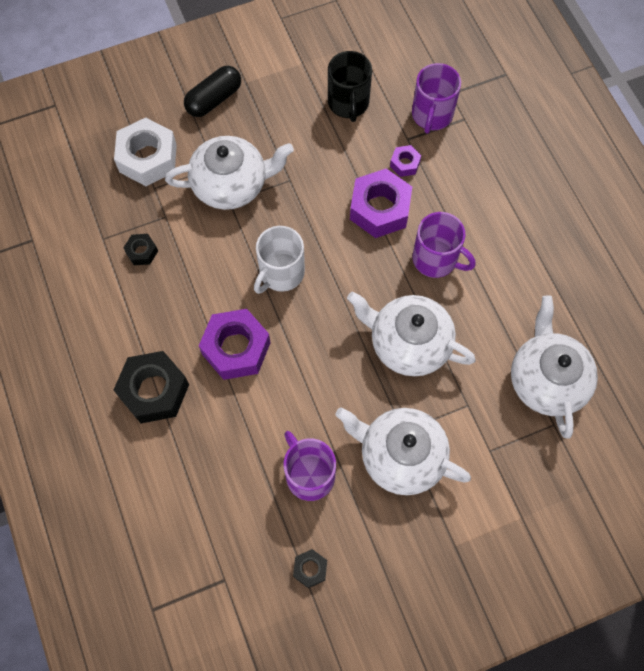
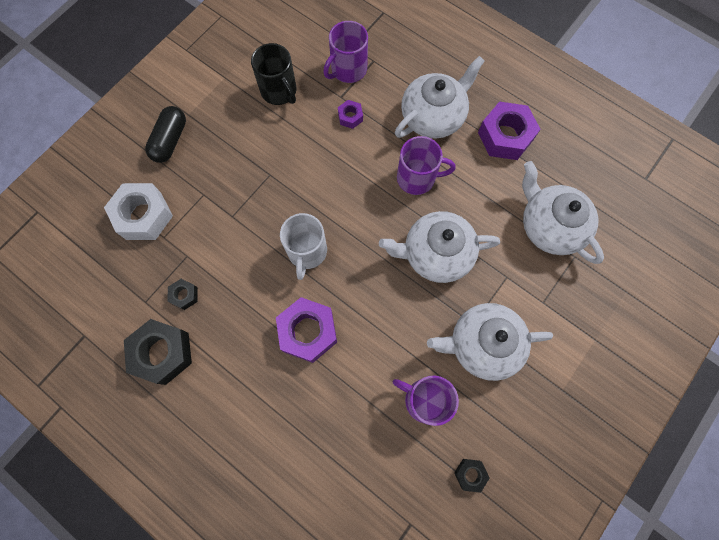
camera: 30 degrees left, 5 degrees up
black nut [114,351,189,423] -> black nut moved to [124,319,192,385]
white teapot [165,136,294,210] -> white teapot moved to [395,56,485,138]
purple nut [350,169,412,238] -> purple nut moved to [478,102,541,160]
purple mug [412,63,461,134] -> purple mug turned 60 degrees clockwise [323,21,368,83]

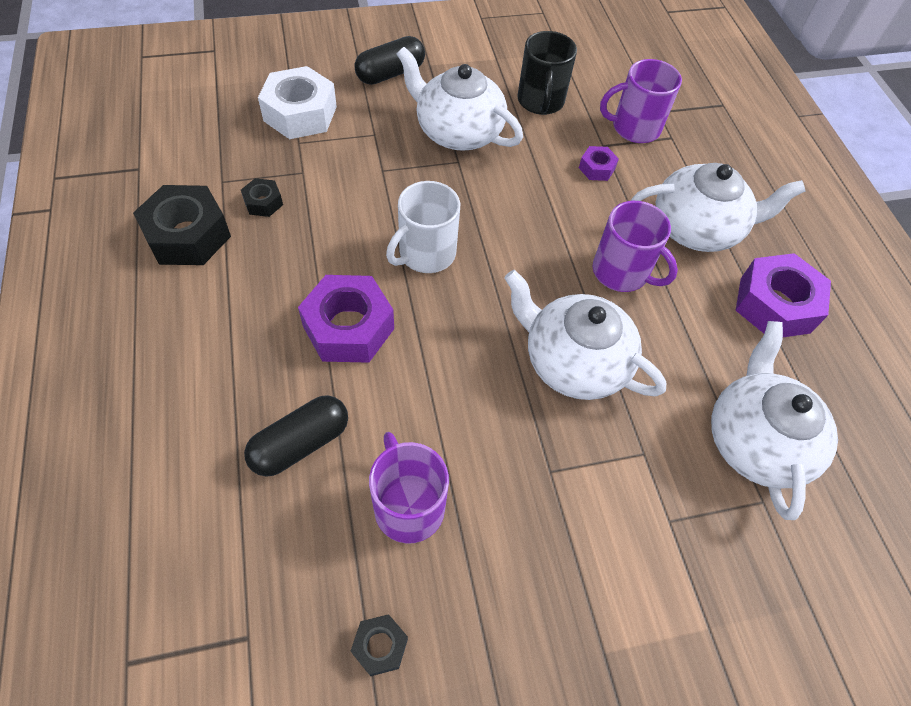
camera: 35 degrees right, 15 degrees down
white teapot [427,303,553,381] -> white teapot moved to [397,47,523,151]
none -> black capsule [244,395,348,477]

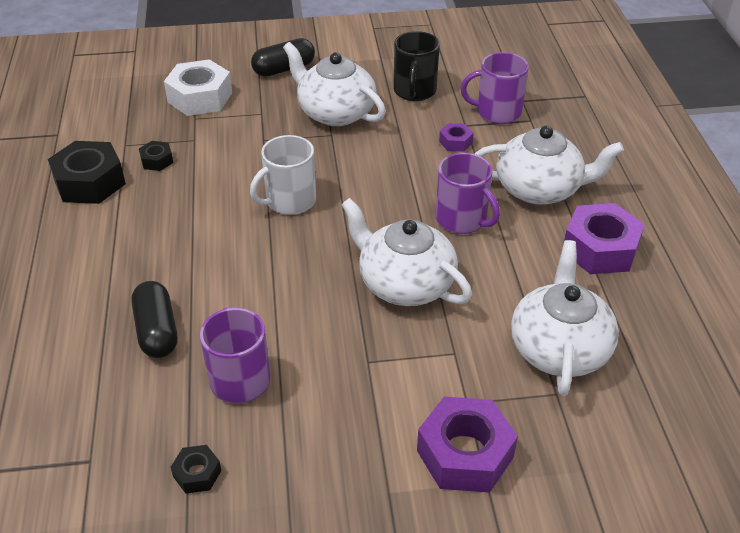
camera: 10 degrees right, 15 degrees down
black capsule [244,395,348,477] -> black capsule turned 75 degrees counterclockwise [131,281,178,358]
purple nut [298,275,394,363] -> purple nut moved to [417,397,518,493]

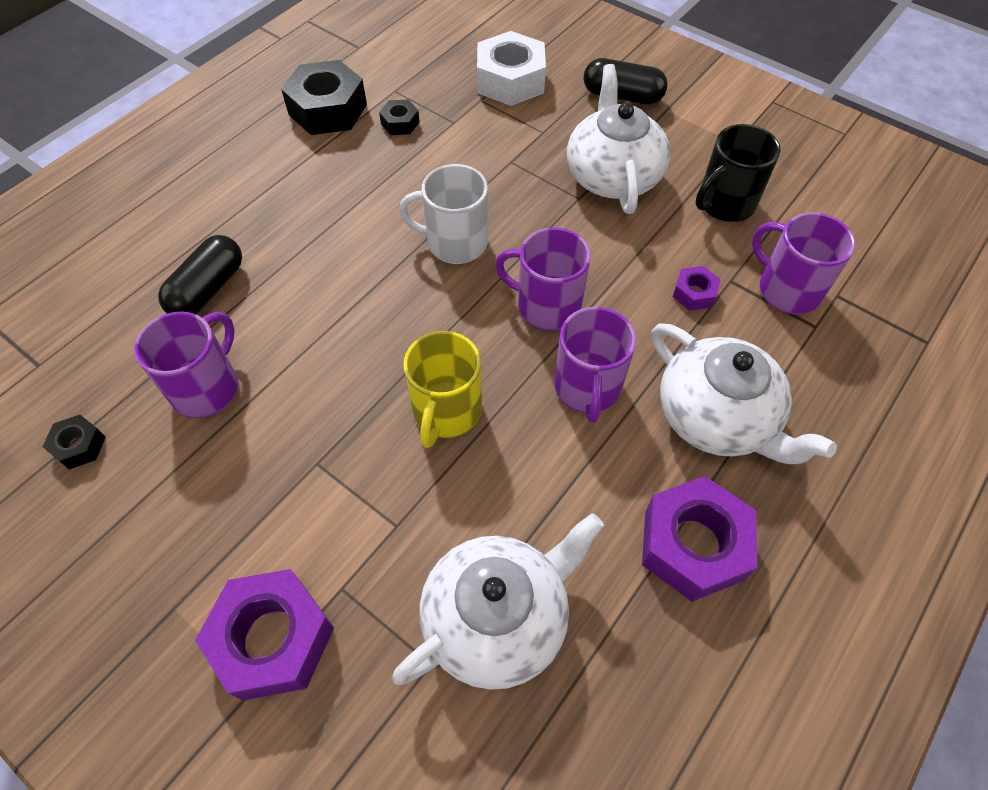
camera: 45 degrees right, 15 degrees up
white teapot [341,198,472,306] -> yellow mug [404,331,482,448]
none -> purple mug [495,227,591,330]

